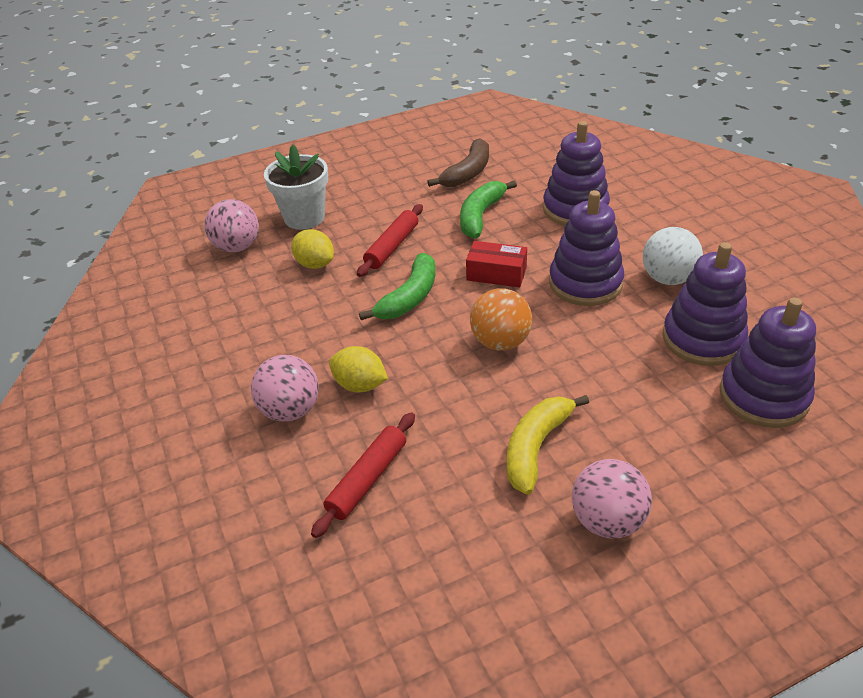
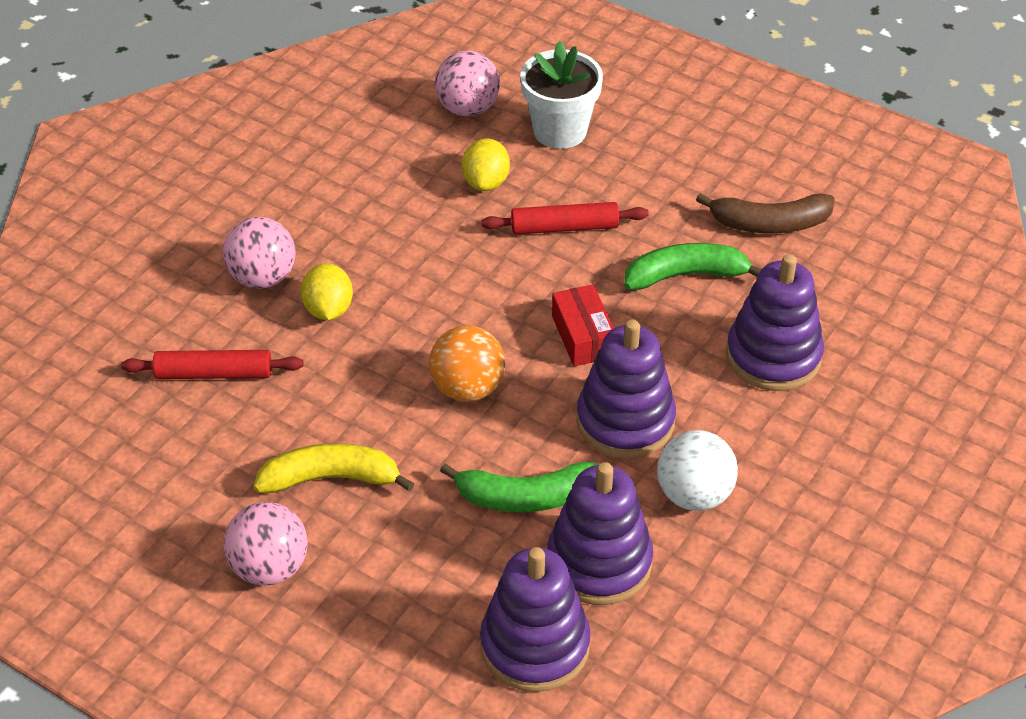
camera: 55 degrees right, 5 degrees up
green banana [359,253,435,320] -> green banana moved to [440,462,598,512]

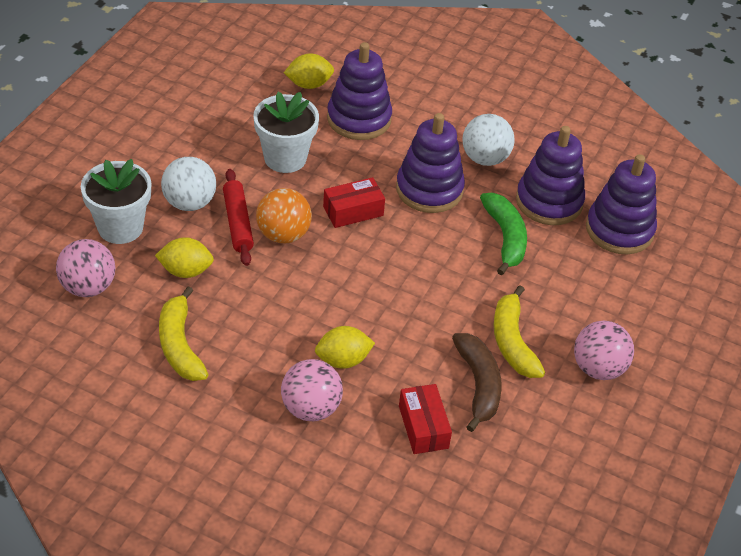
camera: 100 degrees left, 0 degrees up
red rolling pin [121,350,303,379] -> red box [399,384,452,454]
orange ball [429,325,505,402] -> orange ball moved to [256,188,312,244]
green banana [624,243,762,290] -> white flower pot [253,92,319,173]
brown banana [696,193,835,233] -> brown banana moved to [452,333,502,432]
none -> yellow banana [159,286,209,381]
none -> white ball [161,157,216,211]
none -> yellow lemon [284,53,334,89]

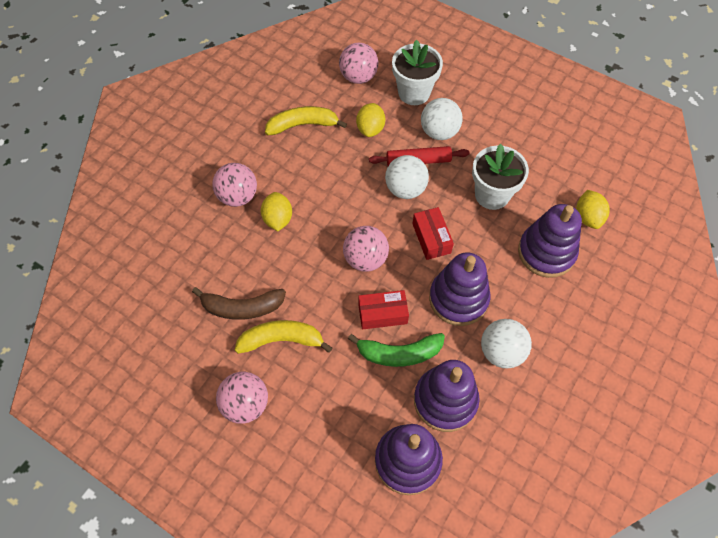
camera: 100 degrees right, 15 degrees up
orange ball [256,188,312,244] -> white ball [385,155,429,199]
red box [399,384,452,454] -> red box moved to [358,290,409,330]
none -> pink ball [343,226,389,272]

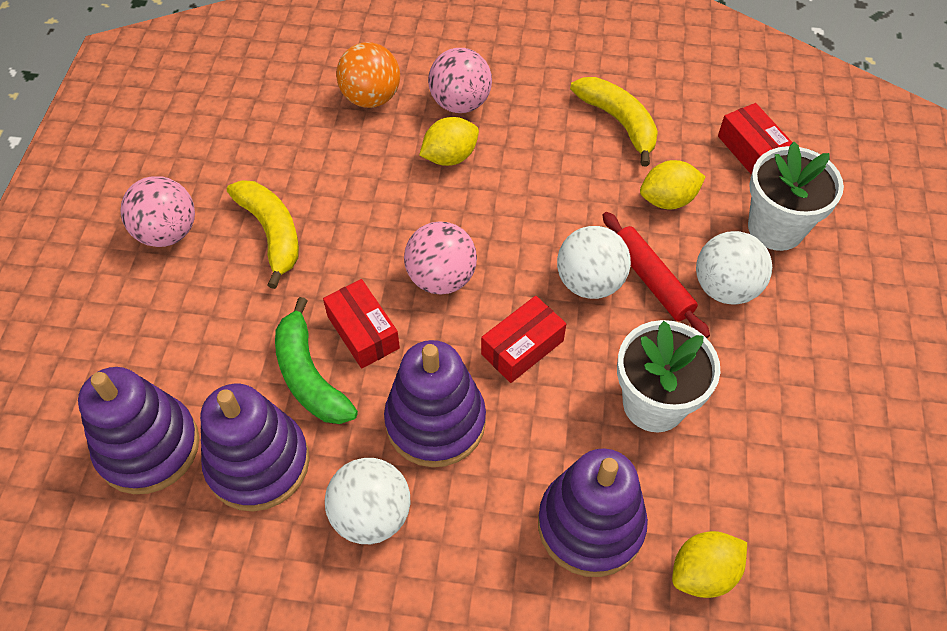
camera: 65 degrees right, 5 degrees down
brown banana [192,287,286,320] -> none
pink ball [339,43,378,84] -> red box [718,103,793,175]
none -> orange ball [336,42,400,108]

